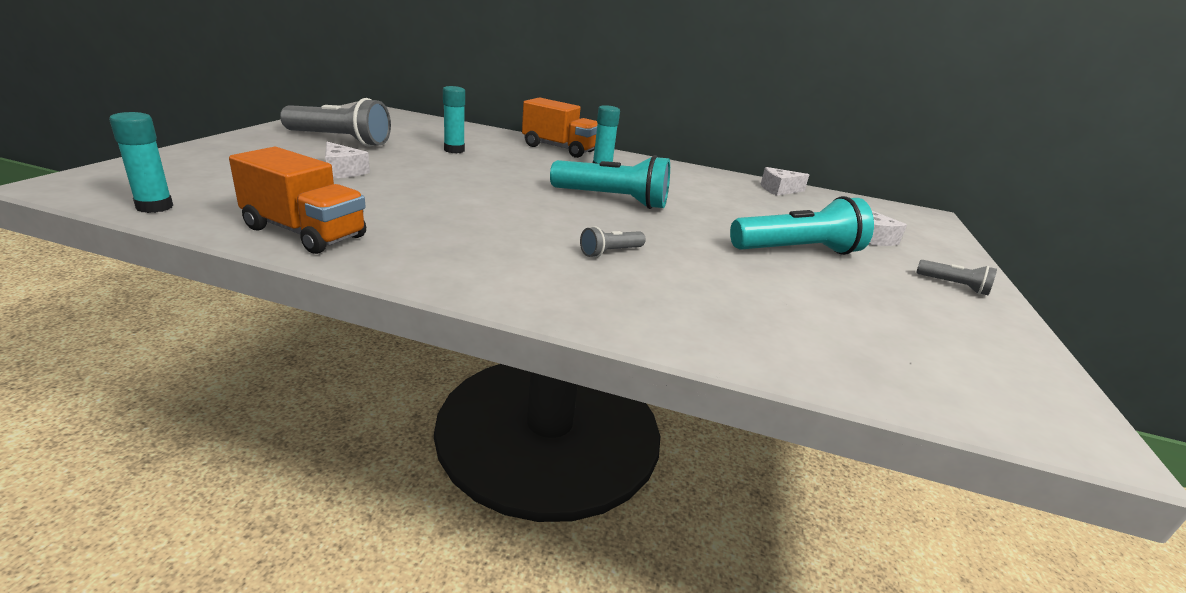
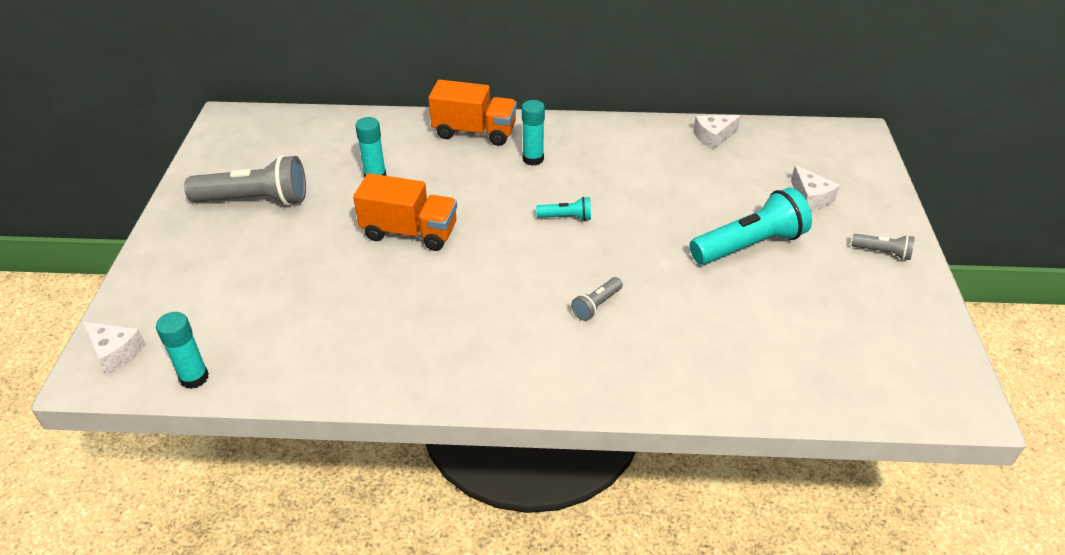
camera: 10 degrees left, 15 degrees up
orange truck [229,147,366,254] -> orange truck moved to [353,173,457,251]
white cheese [325,142,370,178] -> white cheese moved to [83,322,146,375]
turquoise flashlight [550,155,670,209] -> turquoise flashlight [536,197,591,221], size x0.48

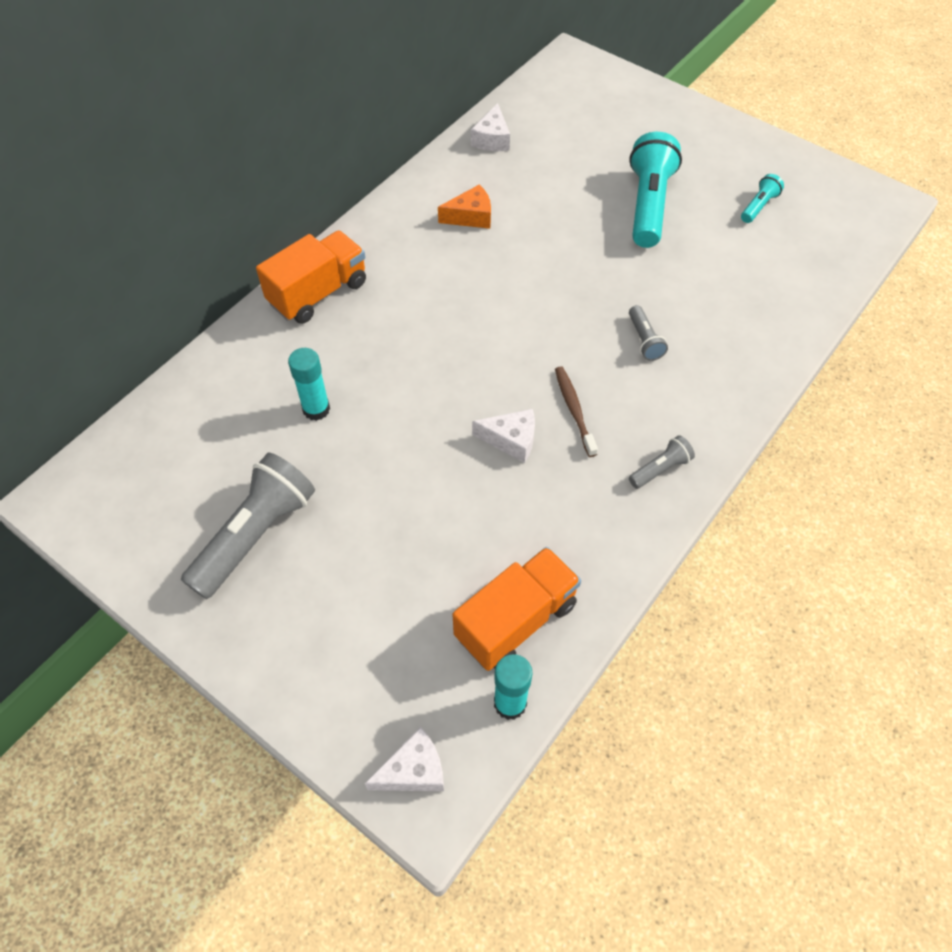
camera: 55 degrees left, 15 degrees up
orange truck [353,173,457,251] -> orange truck moved to [452,547,581,671]
turquoise glue stick [522,100,545,166] -> none
turquoise flashlight [536,197,591,221] -> turquoise flashlight moved to [741,174,784,223]
white cheese [791,165,840,211] -> white cheese moved to [472,409,535,463]
grey flashlight [852,234,915,260] -> grey flashlight moved to [629,435,695,489]
none -> orange cheese [438,184,491,229]
none -> brown toothbrush [555,366,598,457]

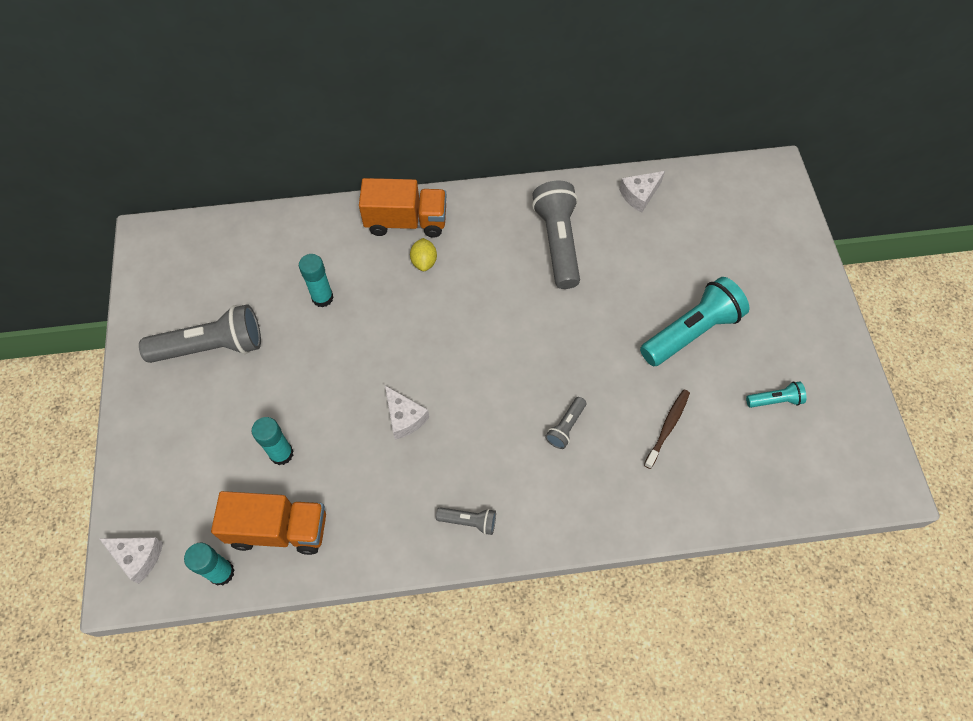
camera: 45 degrees right, 5 degrees up
orange cheese [438,184,491,229] -> grey flashlight [532,181,580,289]
brown toothbrush [555,366,598,457] -> brown toothbrush moved to [644,390,690,469]
none -> turquoise glue stick [252,417,293,465]
none -> yellow lemon [410,238,437,271]

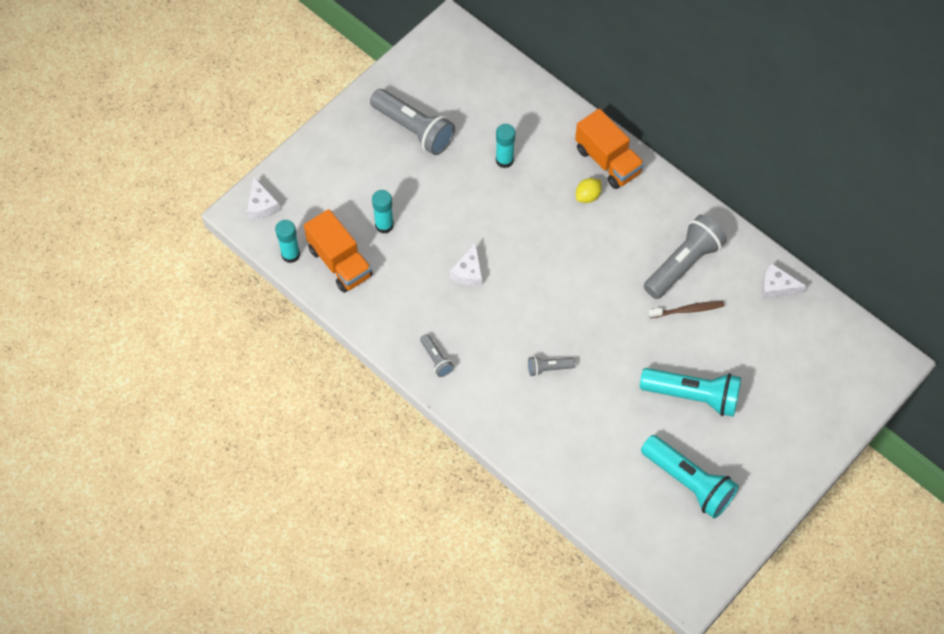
camera: 50 degrees right, 0 degrees up
brown toothbrush [644,390,690,469] -> brown toothbrush moved to [649,301,724,318]
turquoise flashlight [746,382,806,408] -> turquoise flashlight [641,435,739,518], size x2.10

